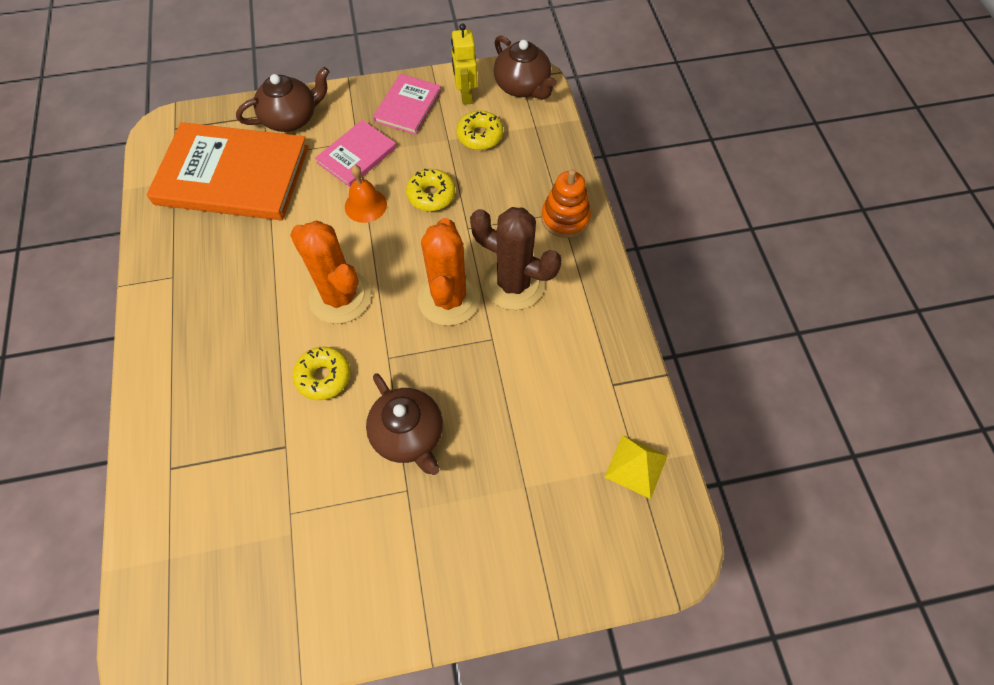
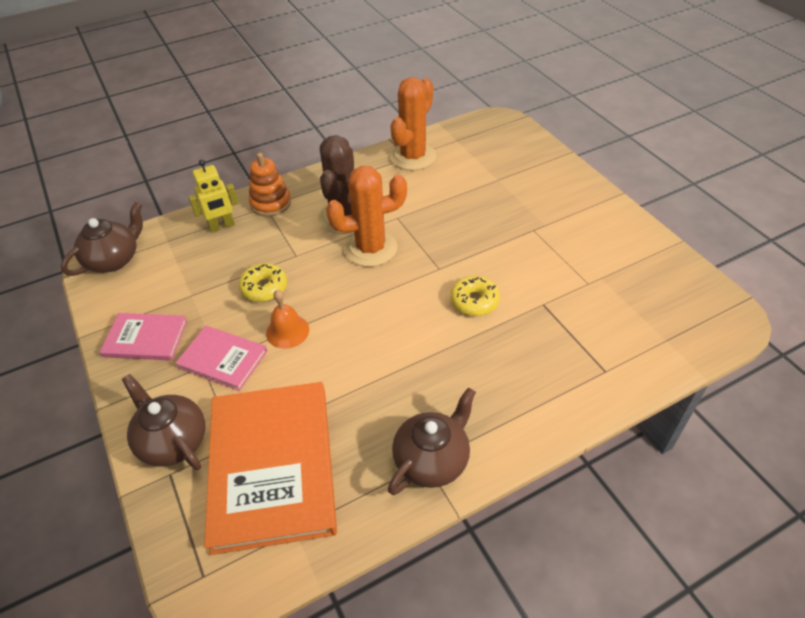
camera: 105 degrees left, 15 degrees down
orange cactus [290,221,371,324] -> orange cactus moved to [390,77,436,171]
brown teapot [366,373,443,475] -> brown teapot moved to [388,388,476,495]
yellow robot [451,23,477,105] -> yellow robot moved to [189,160,238,232]
yellow donut [456,110,503,150] -> none
yellow pyramid [605,435,668,499] -> none

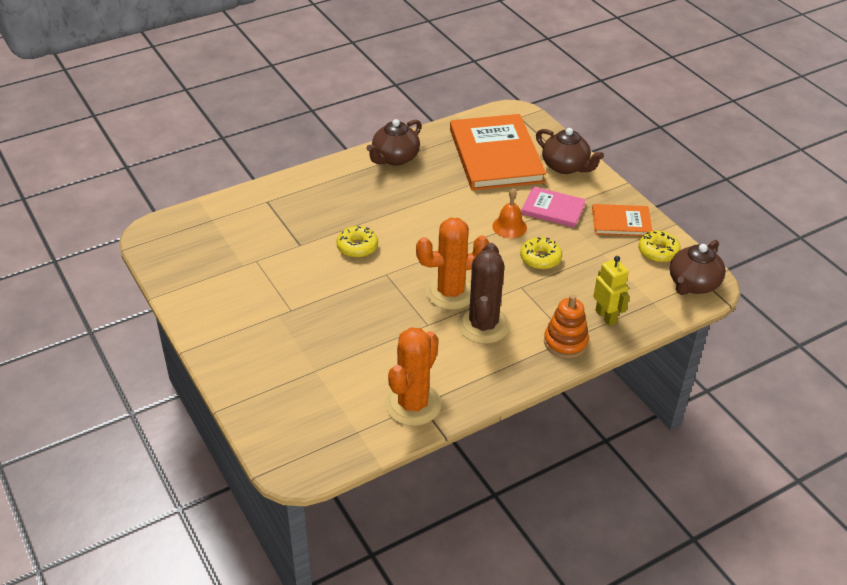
camera: 175 degrees right, 5 degrees down
pink book [100,313,187,360] -> orange book [592,204,653,236]
yellow robot [189,160,238,232] -> yellow robot turned 90 degrees clockwise [593,256,629,326]
none -> yellow donut [638,231,681,263]

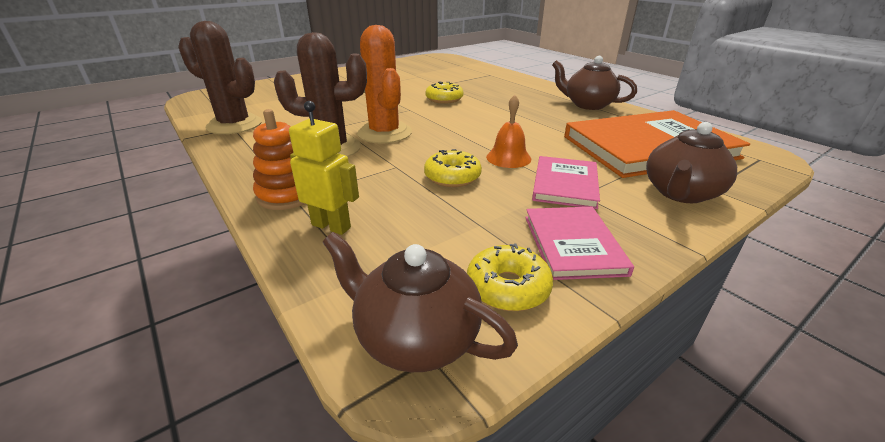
camera: 85 degrees right, 10 degrees down
orange cactus [385,327,442,426] -> brown cactus [178,21,262,134]
orange book [592,204,653,236] -> pink book [525,207,634,280]
yellow robot [593,256,629,326] -> yellow robot turned 120 degrees counterclockwise [289,101,359,235]

